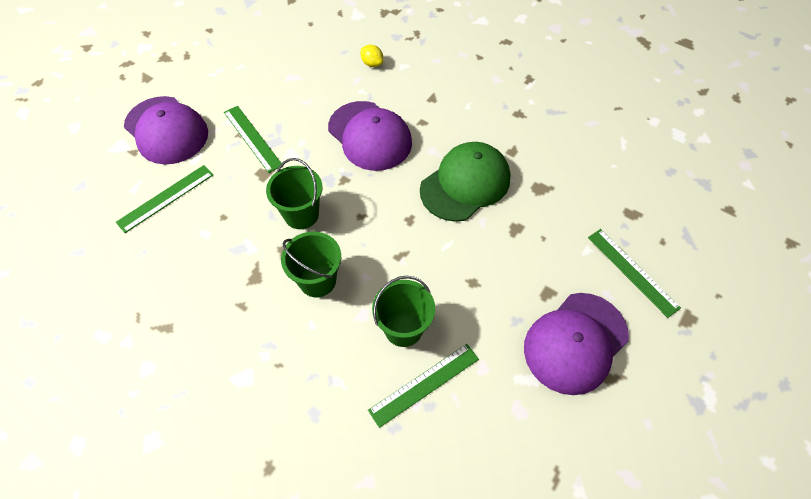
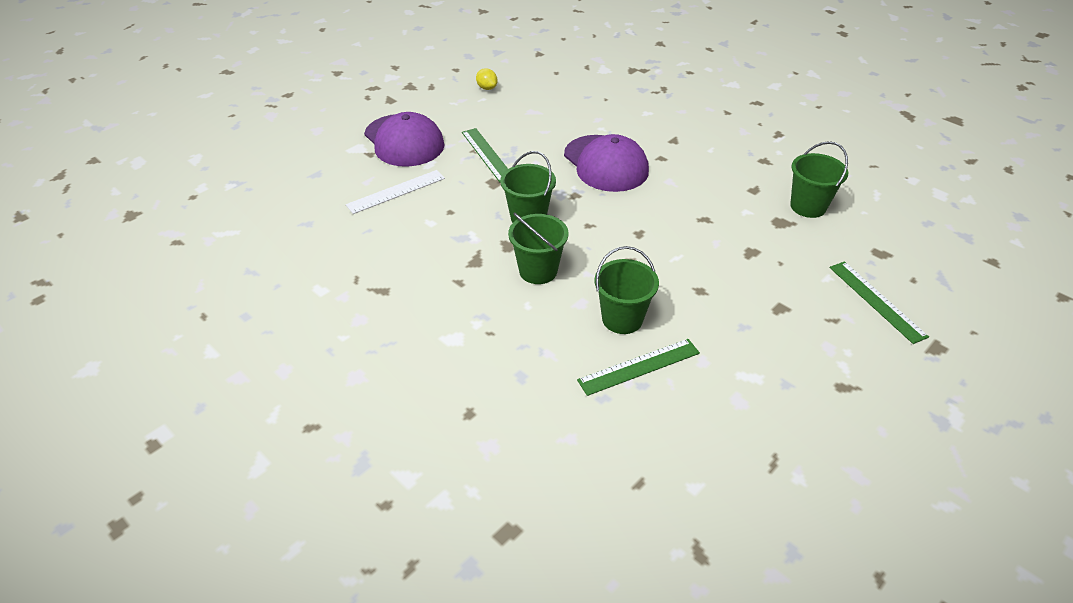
camera: 10 degrees right, 15 degrees down
green ruler [116,165,213,233] -> white ruler [346,170,445,214]
yellow lemon [361,45,383,67] -> yellow lemon moved to [476,68,498,90]
green cap [420,142,511,222] -> none
purple cap [524,293,629,395] -> none
none -> green bucket [790,141,848,218]

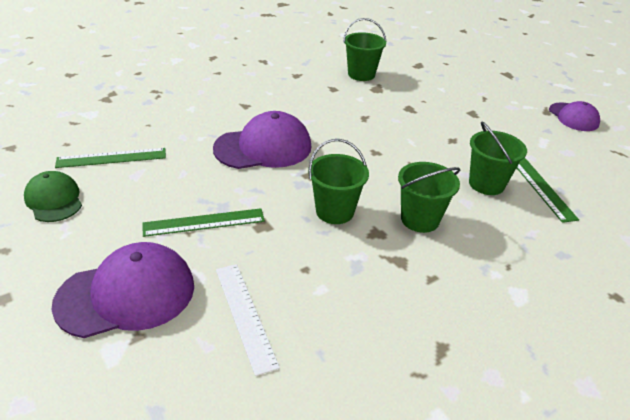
camera: 80 degrees left, 5 degrees down
yellow lemon [476,68,498,90] -> green cap [24,171,82,222]
green ruler [829,261,929,344] -> green ruler moved to [55,148,166,168]
none -> purple cap [549,101,600,131]

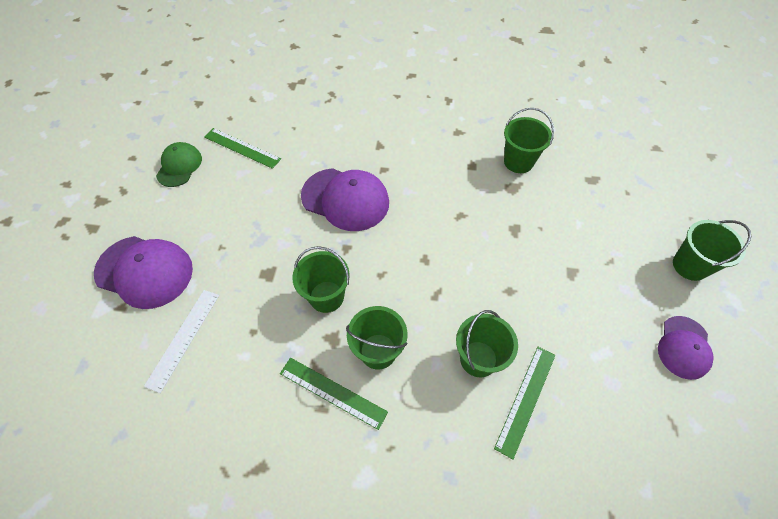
camera: 45 degrees right, 20 degrees up
green ruler [142,208,265,237] -> green ruler moved to [280,358,388,430]
none -> green bucket [673,220,751,281]

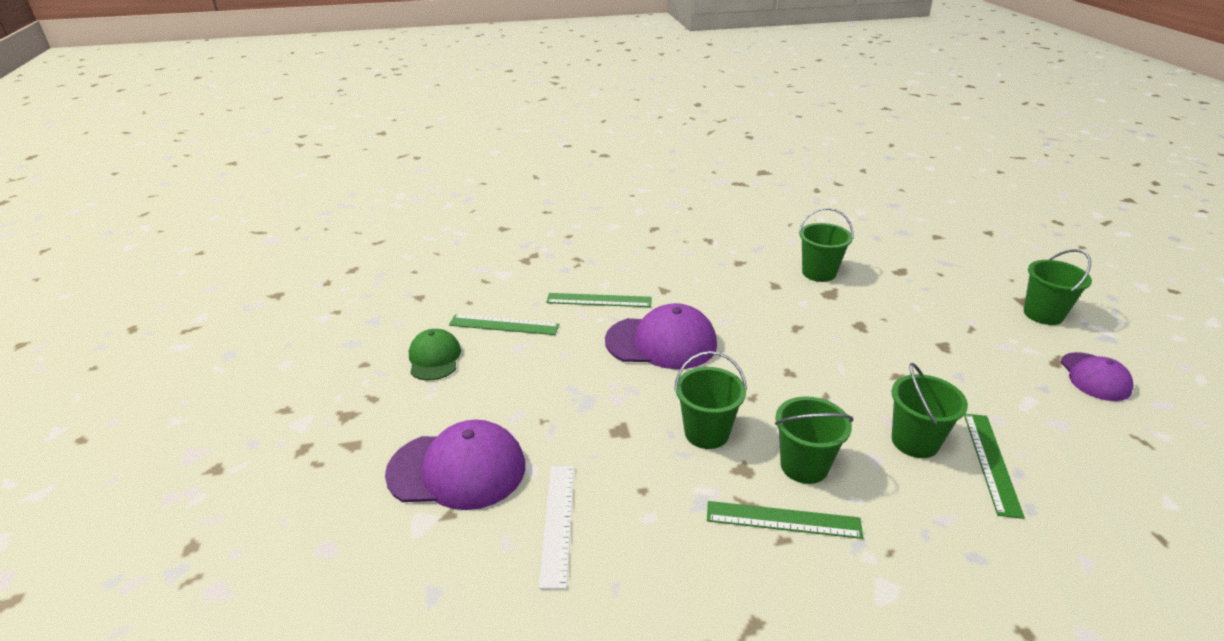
camera: 20 degrees left, 25 degrees down
none -> green ruler [546,293,652,307]

